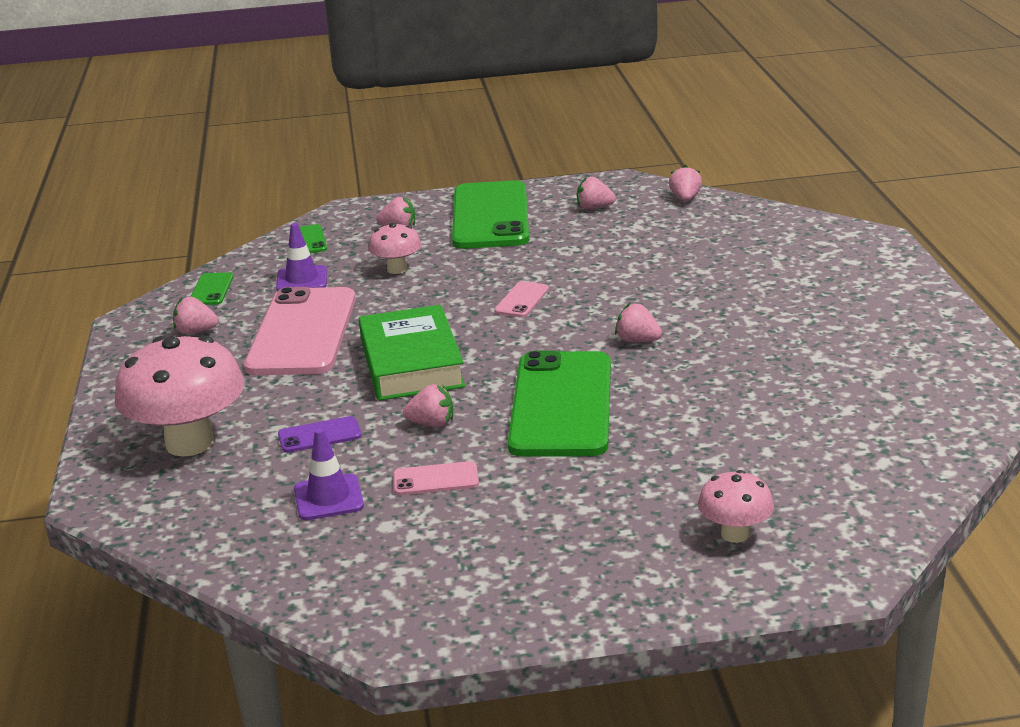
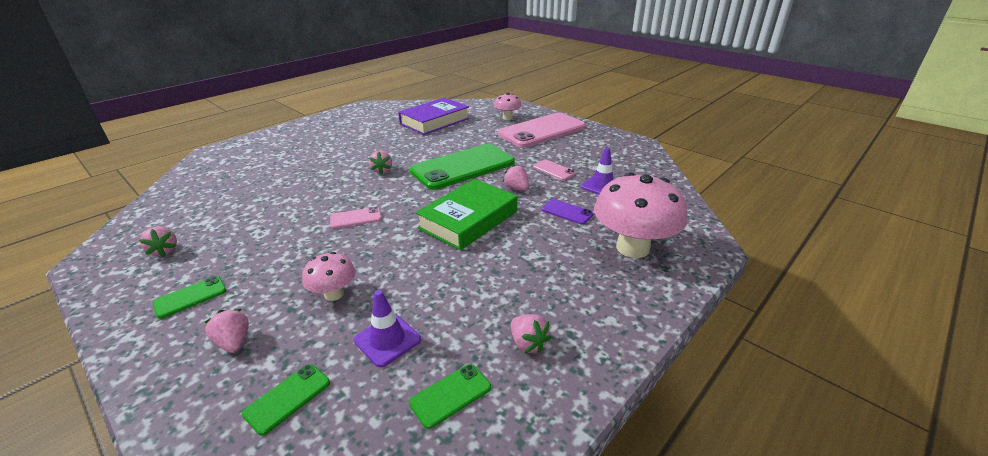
camera: 130 degrees left, 5 degrees up
pink phone [244,287,356,375] -> pink phone moved to [498,113,586,148]
green phone [452,180,529,249] -> green phone [153,276,226,319], size x0.42
pink strawberry [669,165,702,201] -> none
none -> purple book [398,98,470,135]

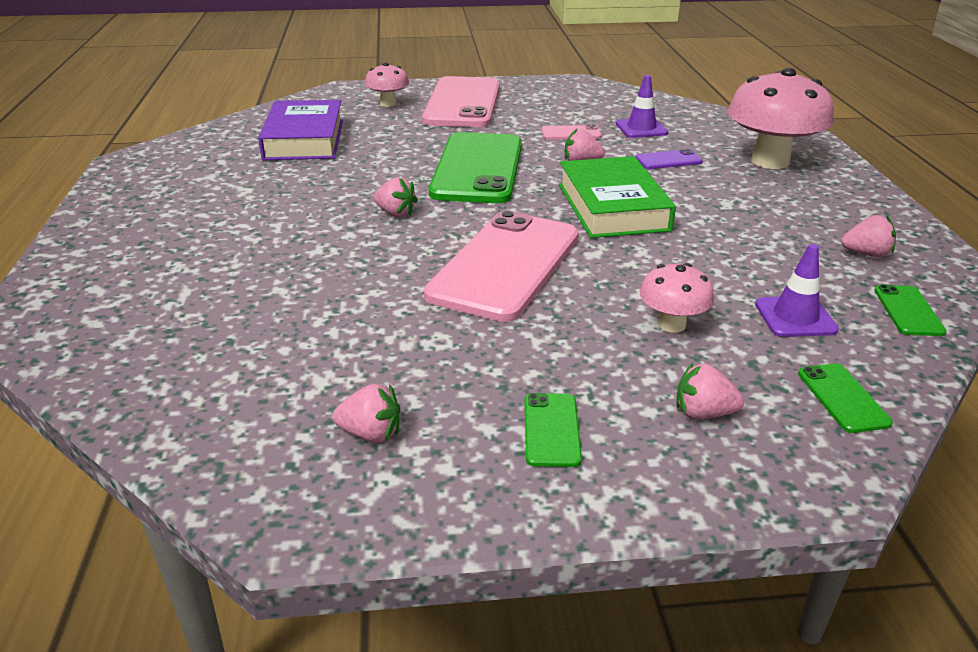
camera: 50 degrees left, 0 degrees up
pink phone [330,207,382,229] -> pink phone [424,210,579,322], size x2.41

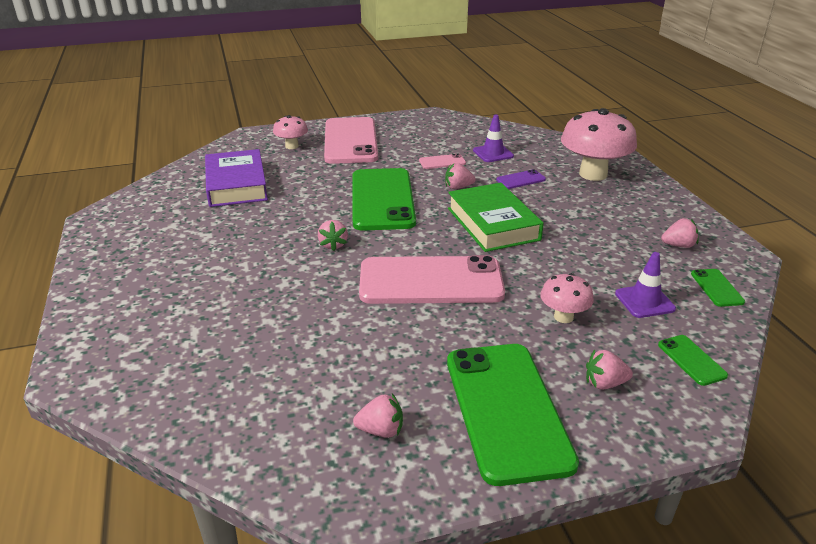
camera: 10 degrees left, 0 degrees up
pink strawberry [374,177,418,217] -> pink strawberry turned 60 degrees clockwise [318,220,348,251]
pink phone [424,210,579,322] -> pink phone turned 75 degrees clockwise [359,255,505,304]
green phone [525,393,582,467] -> green phone [447,344,579,486], size x2.41

